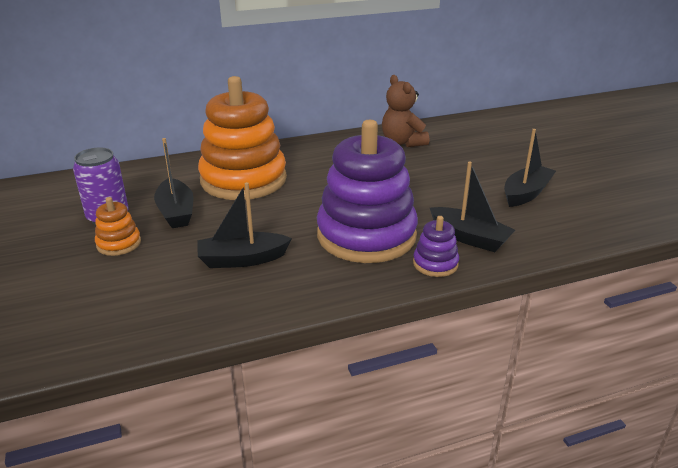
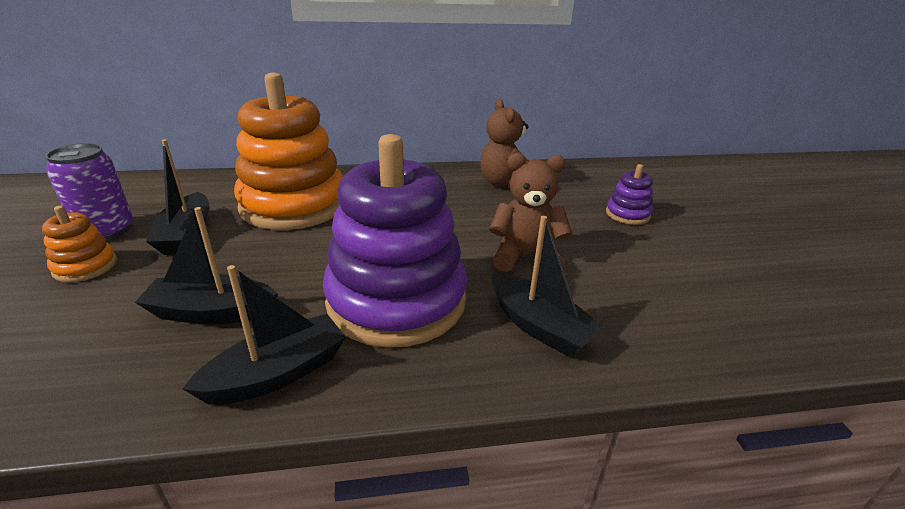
camera: 10 degrees right, 0 degrees up
purple stacking toy [413,216,459,277] -> purple stacking toy moved to [606,164,653,225]
black boat [504,129,556,207] -> black boat moved to [183,265,346,405]
none -> brown teddy bear [489,153,572,272]

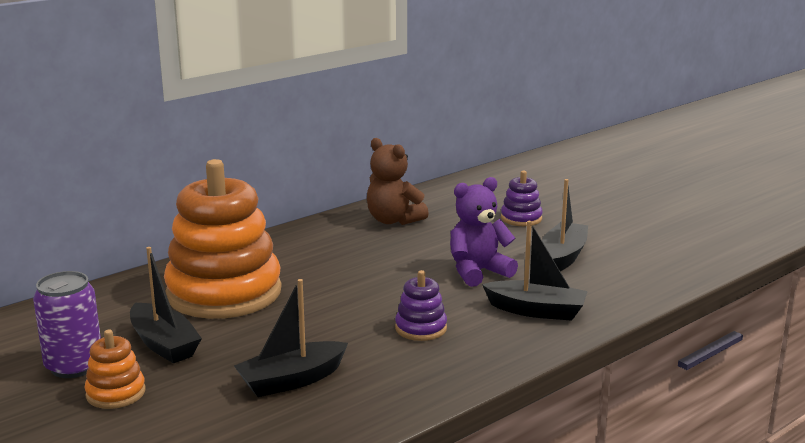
camera: 30 degrees left, 10 degrees down
black boat [183,265,346,405] -> black boat moved to [542,179,588,271]
purple stacking toy [323,134,467,348] -> purple stacking toy [395,270,447,341], size x0.42
brown teddy bear [489,153,572,272] -> purple teddy bear [450,177,518,287]

